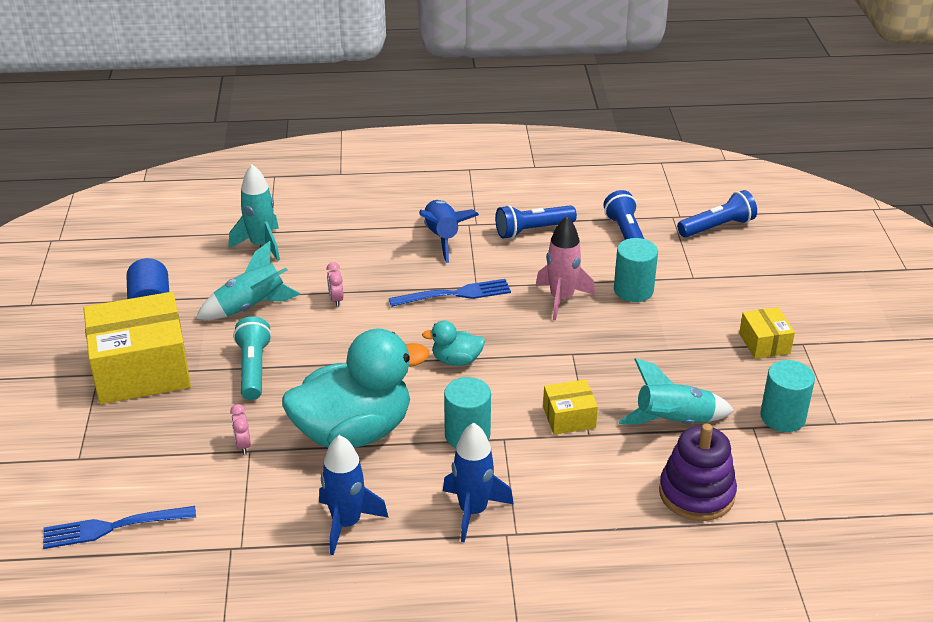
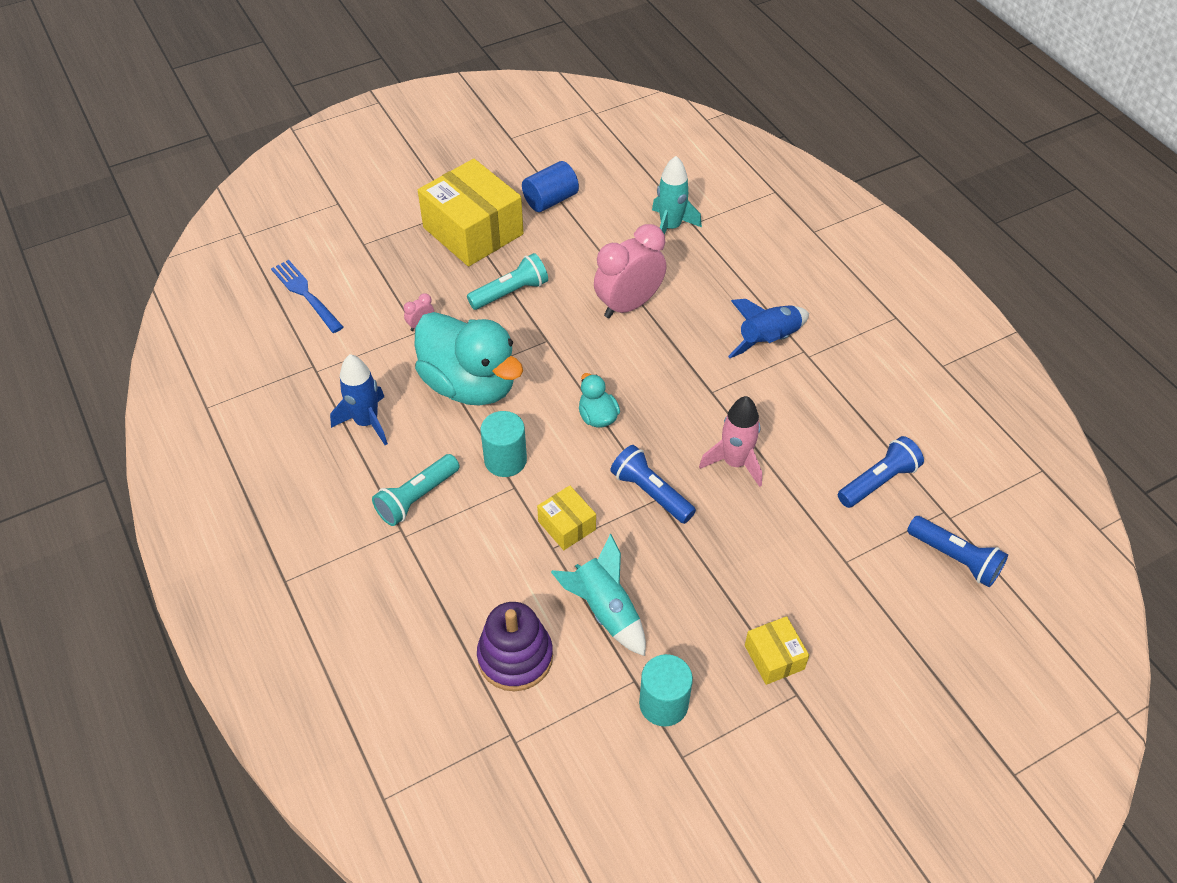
camera: 65 degrees right, 15 degrees up
turquoise rocket [196,241,300,320] -> none
pink clock [326,262,343,307] -> pink clock [594,224,666,318], size x2.47
blue fork [389,279,511,307] -> none
blue rocket [443,423,514,542] -> turquoise flashlight [372,454,460,526]
blue flashlight [495,205,577,239] -> blue flashlight moved to [611,445,696,524]
turquoise cylinder [614,238,658,302] -> none
yellow box [739,307,795,359] -> yellow box turned 75 degrees counterclockwise [745,616,809,685]

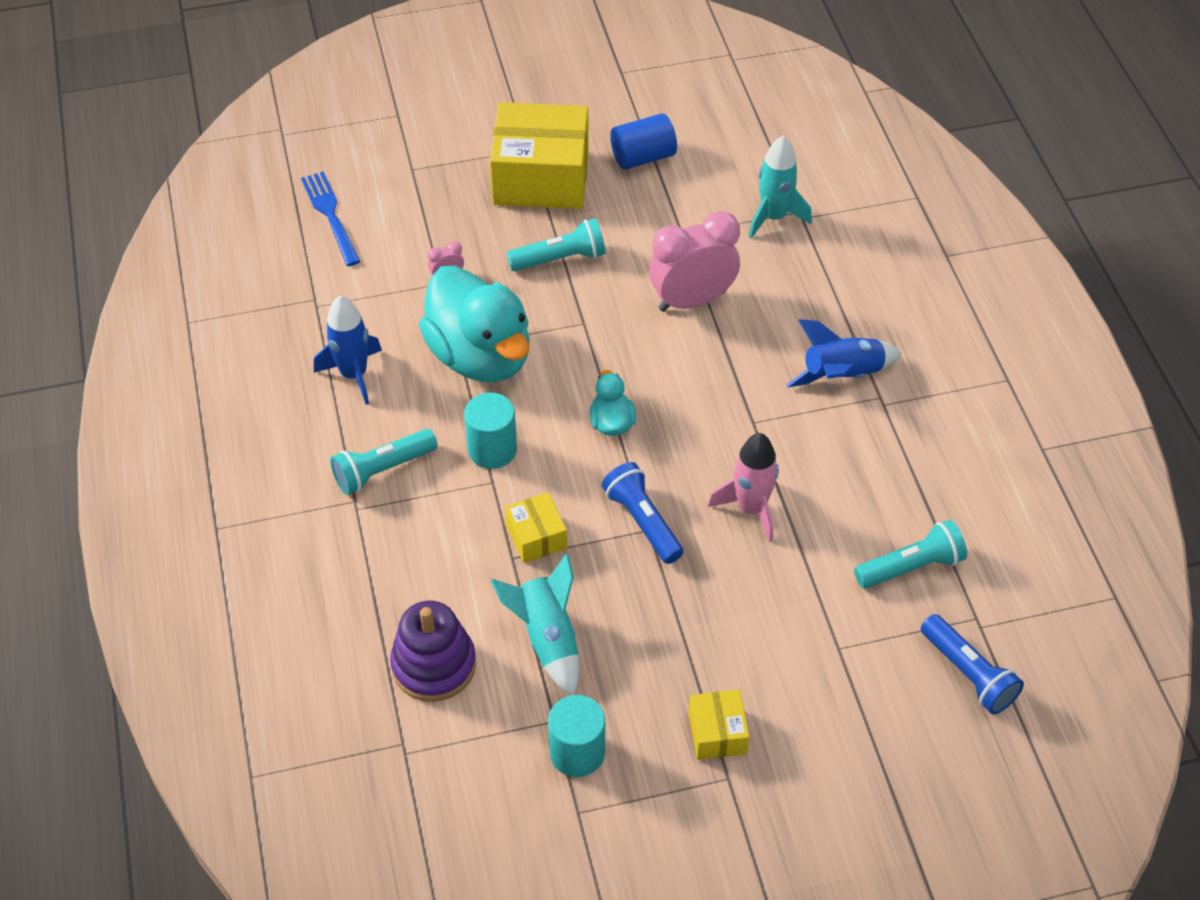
camera: 15 degrees right, 0 degrees up
yellow box [418,159,523,267] -> yellow box turned 60 degrees counterclockwise [490,102,589,209]
blue flashlight [838,436,924,508] -> turquoise flashlight [854,520,967,589]

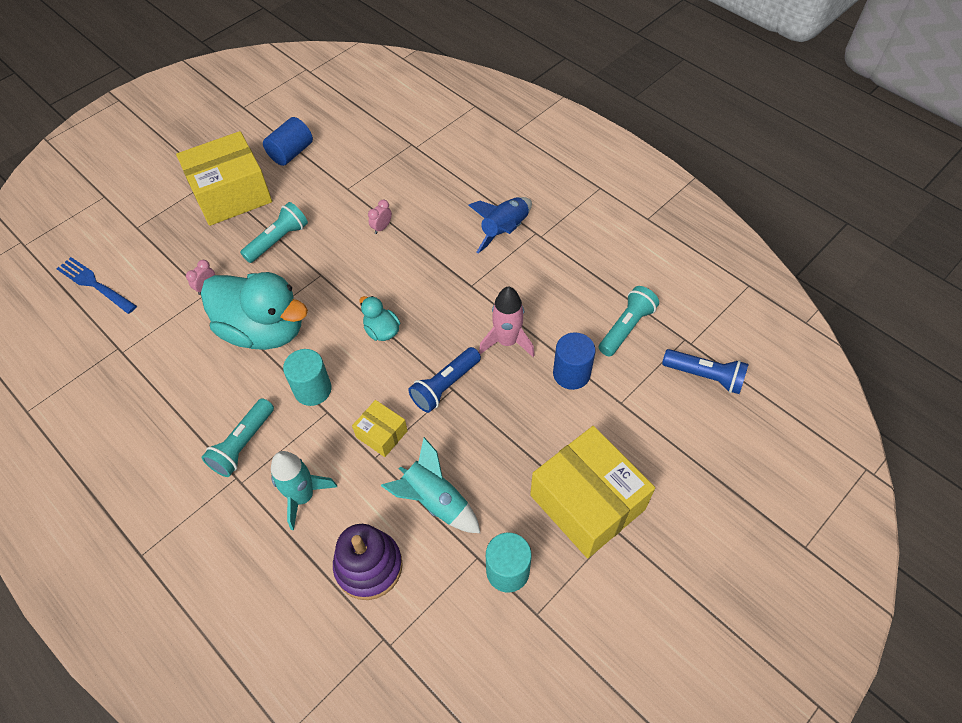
camera: 30 degrees left, 5 degrees up
blue rocket [314,296,382,405] -> none
blue flashlight [602,462,684,564] -> blue flashlight turned 75 degrees counterclockwise [408,347,481,413]
pink clock [649,211,740,312] -> pink clock [368,200,392,234], size x0.40
yellow box [689,690,749,760] -> yellow box [530,426,655,558], size x2.10
turquoise rocket [749,136,812,238] -> turquoise rocket moved to [271,451,337,530]
none -> blue cylinder [553,332,596,390]

